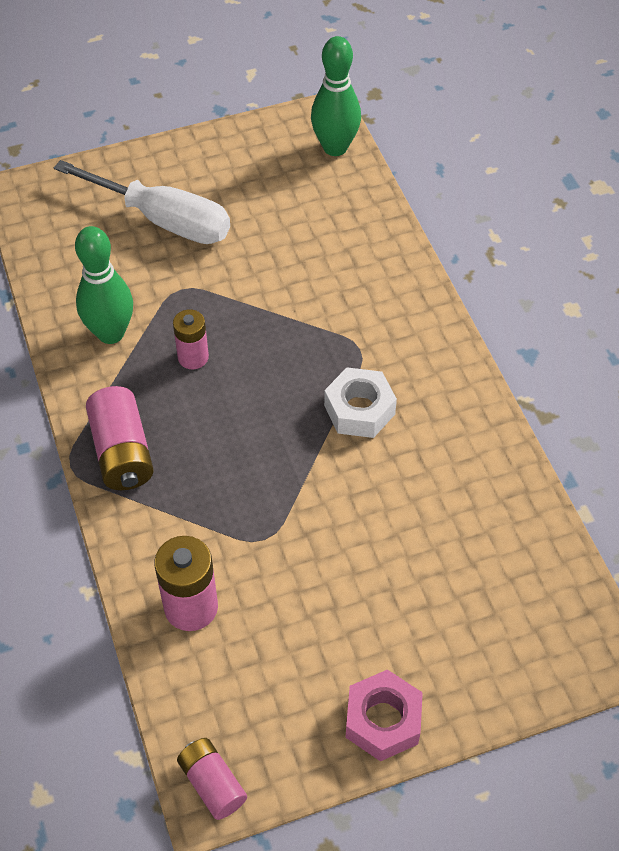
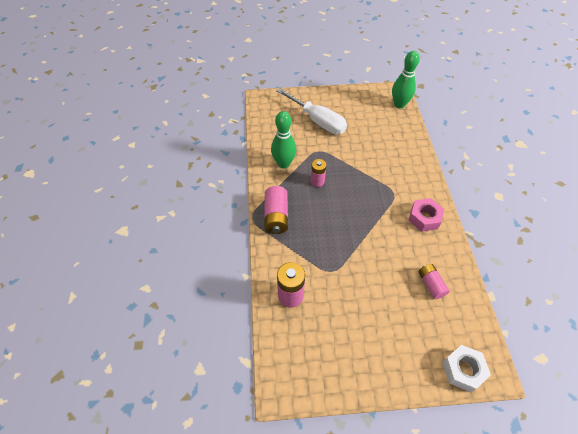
camera: 15 degrees right, 0 degrees up
pink battery [177,738,247,820] -> pink battery moved to [418,264,450,299]
white nut [324,367,397,438] -> white nut moved to [443,345,491,392]
pink nut [345,670,423,761] -> pink nut moved to [408,198,444,232]

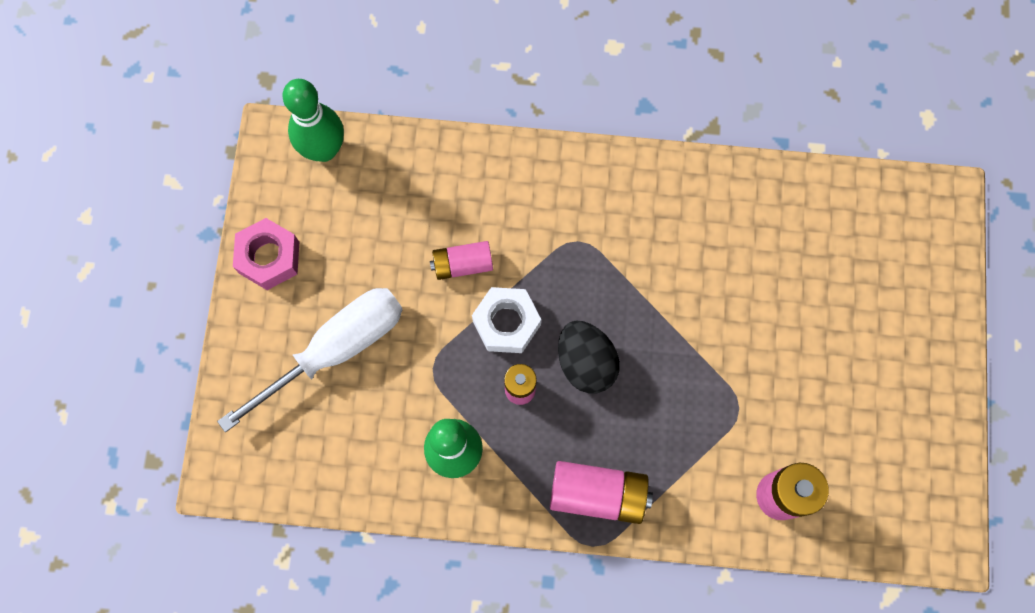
camera: 80 degrees left, 20 degrees up
pink nut [408,198,444,232] -> pink nut moved to [233,218,299,290]
pink battery [418,264,450,299] -> pink battery moved to [430,241,493,280]
white nut [443,345,491,392] -> white nut moved to [472,287,541,353]
none -> black egg [558,321,620,393]

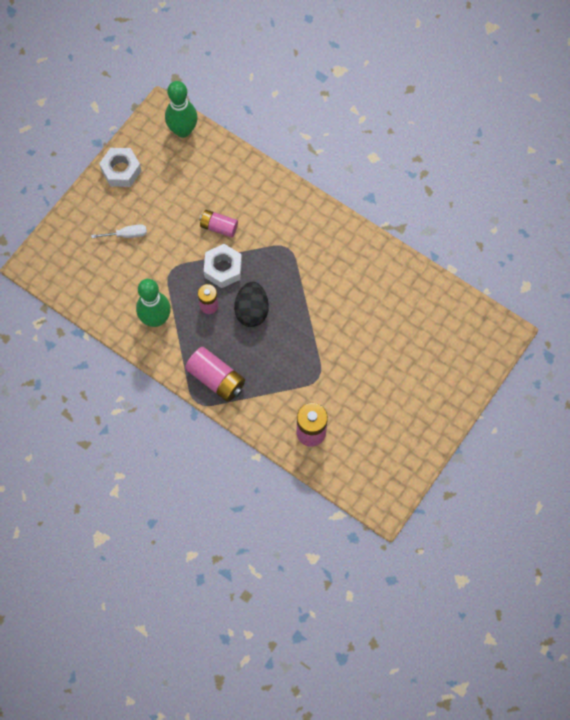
camera: 30 degrees right, 5 degrees down
white screwdriver [217,288,403,433] -> white screwdriver [91,224,147,238], size x0.44
pink nut [233,218,299,290] -> white nut [99,148,141,187]

